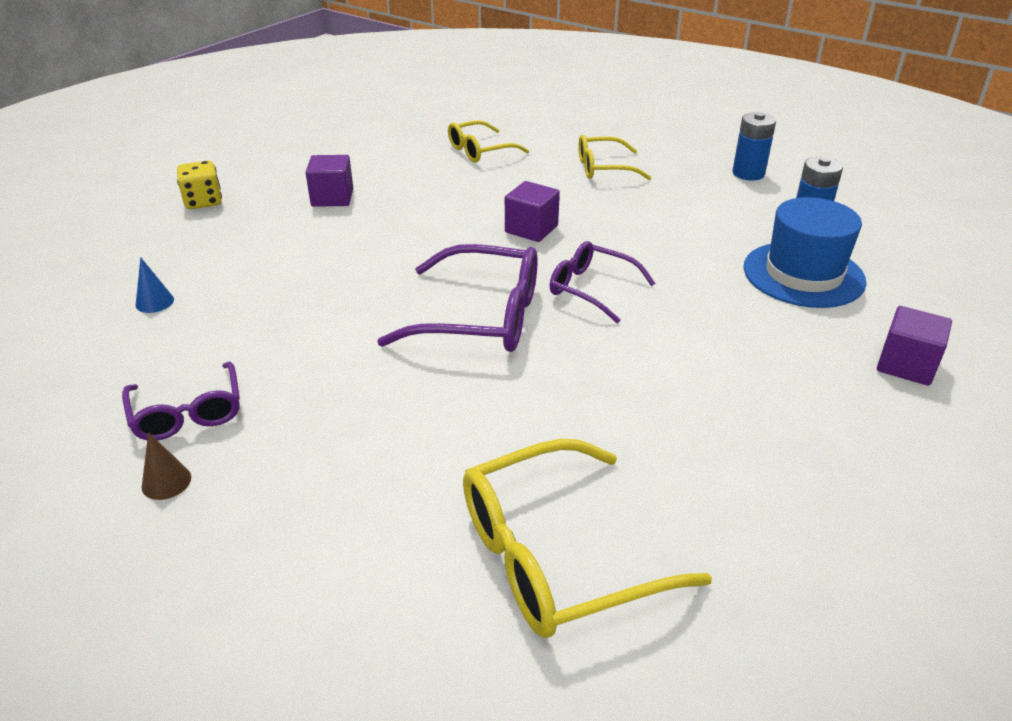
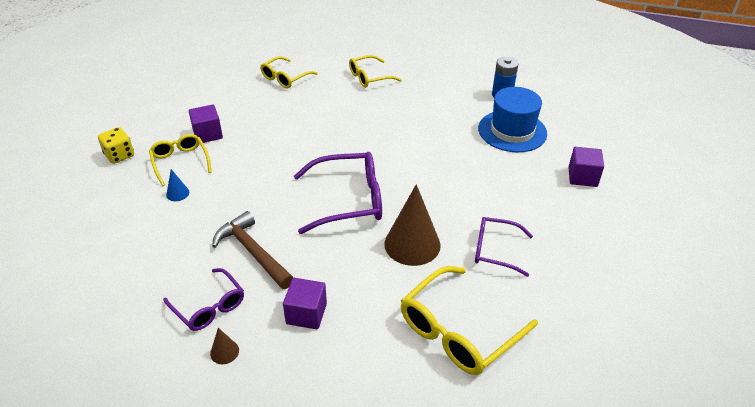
camera: 20 degrees left, 5 degrees up
blue cone [136,257,174,313] -> blue cone moved to [166,169,189,201]
purple cube [505,181,560,242] -> purple cube moved to [283,278,327,329]
purple glasses [550,241,655,323] -> purple glasses moved to [475,217,533,277]
blue battery [732,112,776,181] -> none
none -> yellow glasses [149,134,212,186]
none -> brown hammer [212,211,294,289]
none -> brown cone [384,184,440,266]

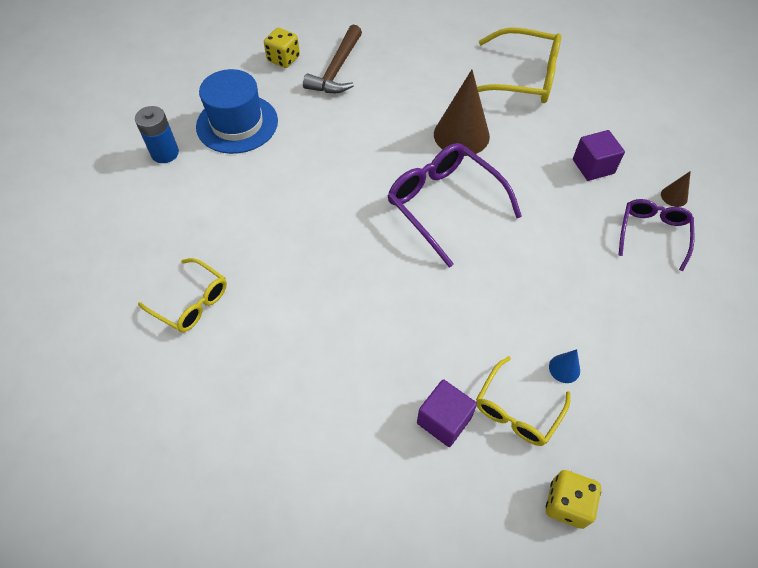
camera: 120 degrees left, 15 degrees up
brown hammer [212,211,294,289] -> brown hammer moved to [303,25,362,93]
yellow glasses [260,56,318,88] -> none
purple glasses [475,217,533,277] -> none
purple cube [568,147,604,187] -> yellow dice [264,28,300,68]

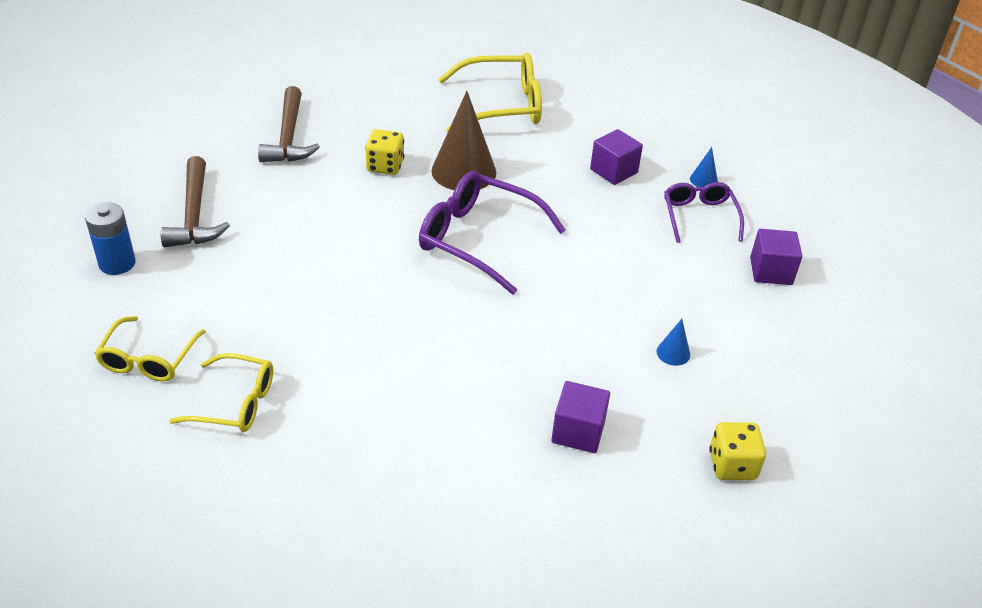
camera: 25 degrees left, 15 degrees down
blue hat [196,69,278,154] -> brown hammer [161,156,230,247]
yellow dice [264,28,300,68] -> yellow dice moved to [365,129,404,175]
yellow glasses [476,356,571,446] -> yellow glasses moved to [94,316,206,382]
brown cone [661,171,691,207] -> blue cone [690,147,718,187]
none -> purple cube [750,229,802,285]

